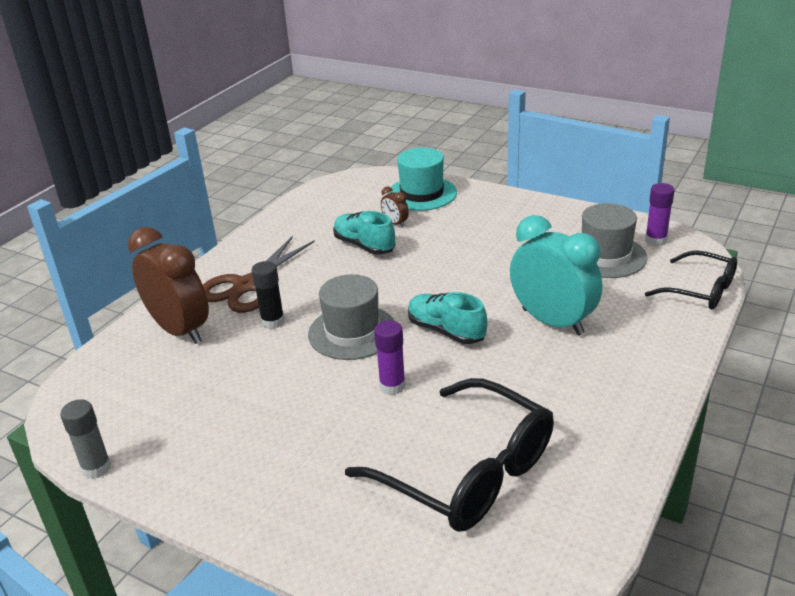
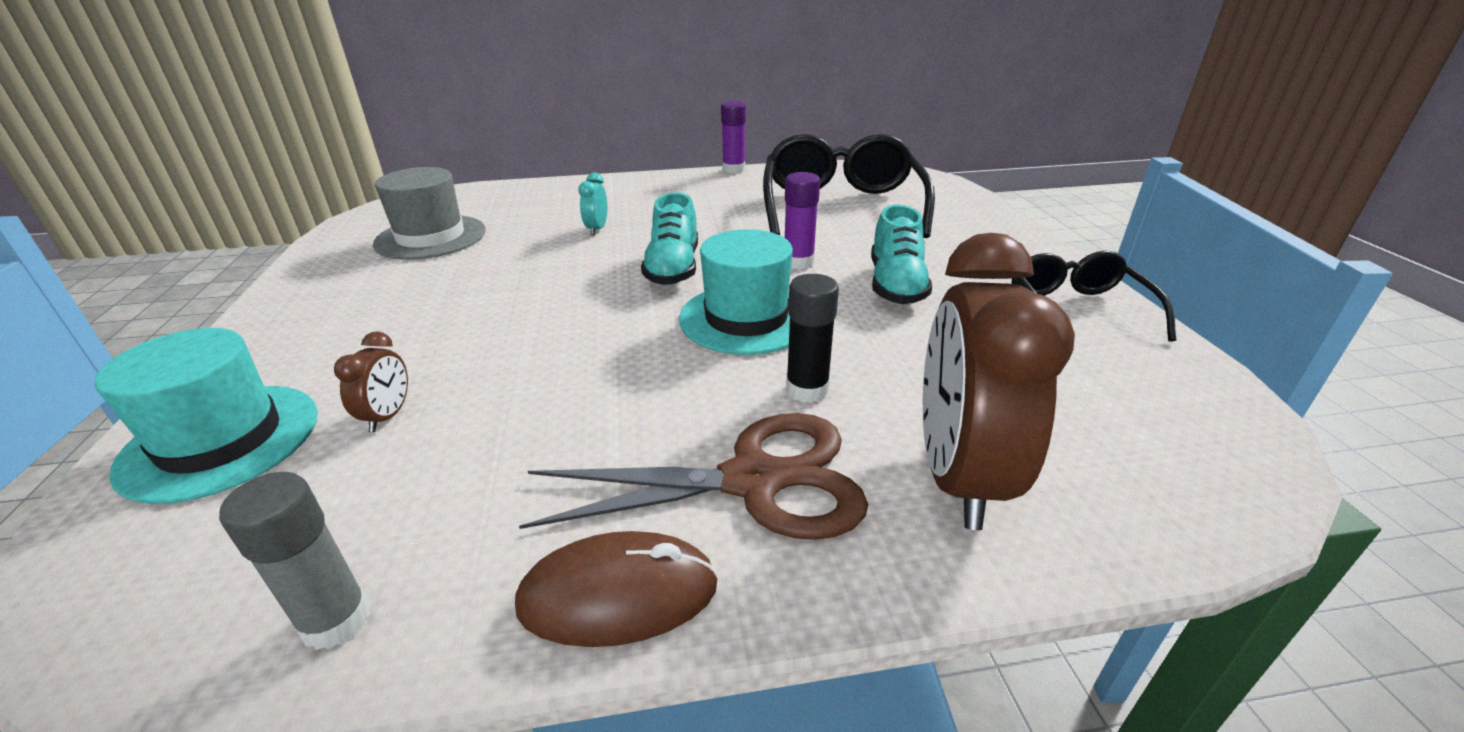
camera: 130 degrees left, 0 degrees up
grey glue stick [60,399,111,479] -> grey glue stick moved to [219,472,371,650]
grey hat [308,274,395,360] -> turquoise hat [679,229,793,355]
turquoise shoe [333,211,396,255] -> turquoise shoe moved to [871,205,932,304]
turquoise clock [510,215,602,336] -> turquoise clock [579,173,607,235], size x0.41
purple glue stick [645,183,675,246] -> purple glue stick moved to [721,101,746,174]
black glasses [645,250,737,310] -> black glasses moved to [1012,250,1176,342]
none -> brown mouse [515,531,718,647]

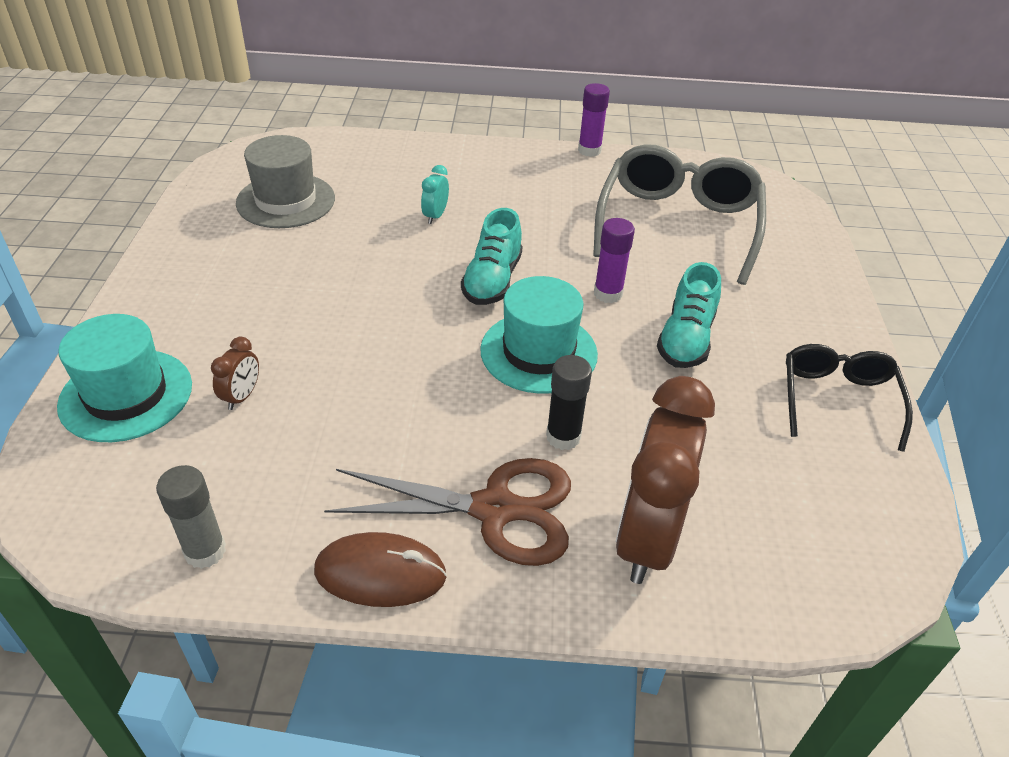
camera: 10 degrees right, 10 degrees up
black glasses [763,134,935,238] -> grey glasses [593,144,766,285]

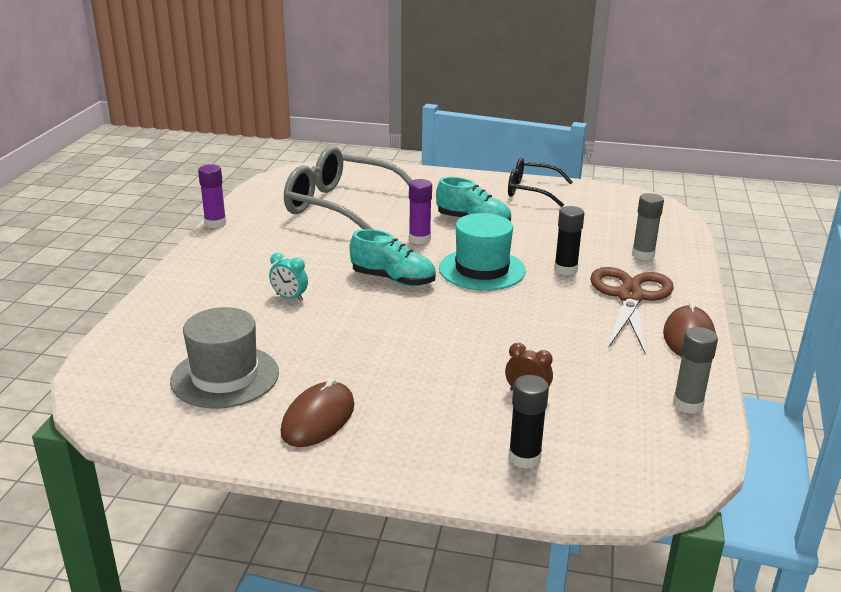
camera: 80 degrees left, 15 degrees down
turquoise hat [57,314,192,442] -> black glue stick [508,375,549,469]
brown clock [616,376,715,584] -> grey glue stick [632,193,664,260]
none -> brown mouse [281,378,354,447]

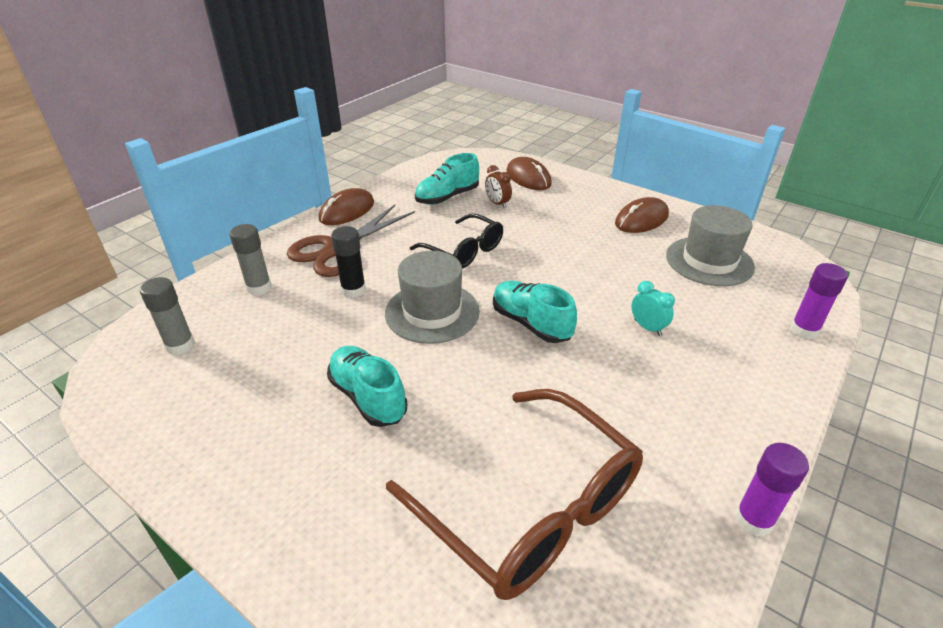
camera: 155 degrees left, 10 degrees up
grey glasses [284,146,412,230] -> brown glasses [386,389,643,600]
purple glue stick [409,179,432,245] -> purple glue stick moved to [790,263,848,339]
turquoise hat [439,213,526,291] -> grey hat [385,251,480,344]
black glasses [508,157,573,207] -> black glasses moved to [410,213,503,268]
black glue stick [508,375,549,469] -> brown mouse [507,157,552,190]
grey glue stick [673,327,718,414] -> grey glue stick moved to [140,277,195,355]
none -> turquoise shoe [415,153,479,205]

